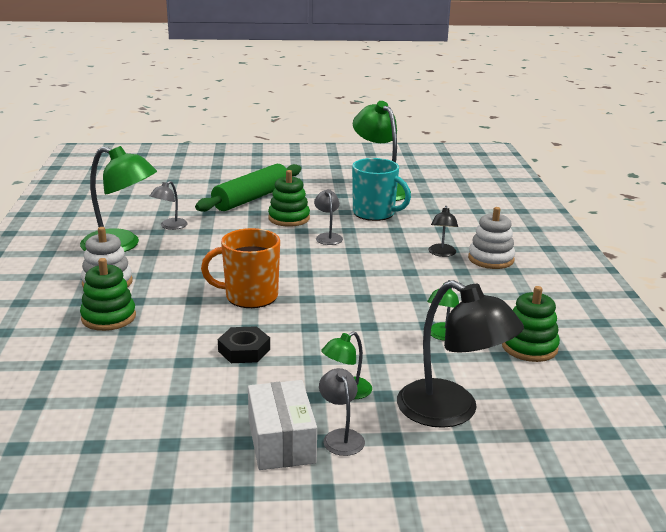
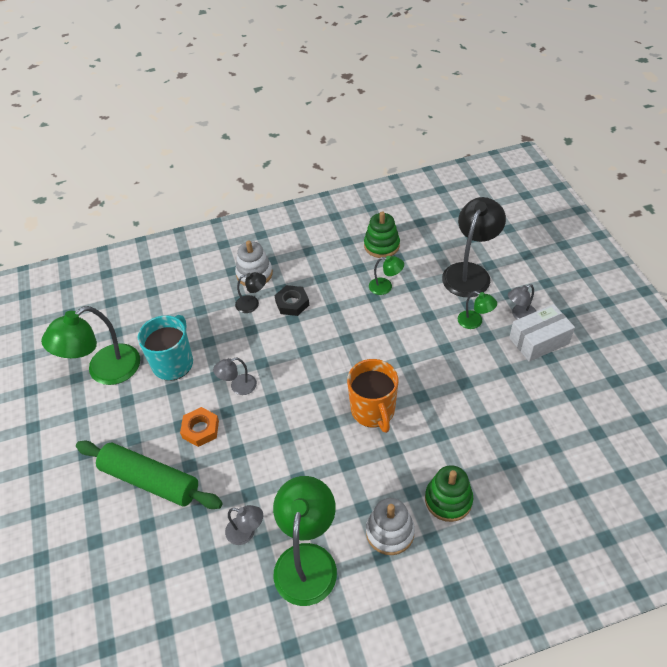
camera: 100 degrees left, 25 degrees up
black nut [218,326,270,363] -> black nut moved to [274,285,309,316]
green stacking toy [268,170,310,227] -> orange nut [180,407,219,447]

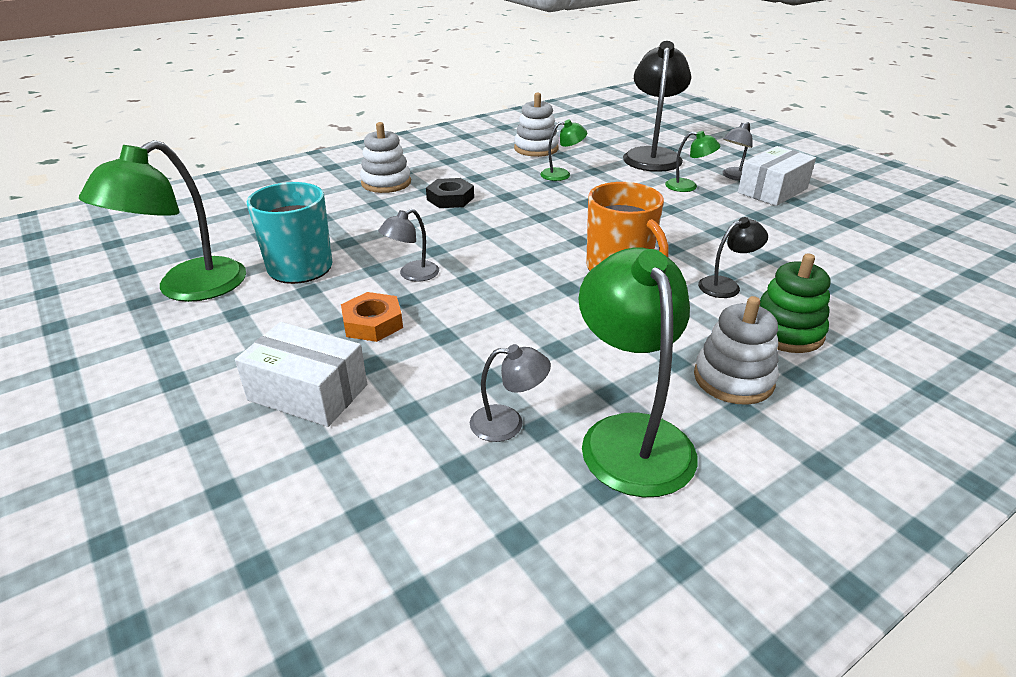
camera: 20 degrees left, 15 degrees down
green rolling pin [76,440,223,509] -> white box [235,322,367,427]
black lamp [235,272,266,313] -> black lamp moved to [698,217,768,298]
green stacking toy [364,211,400,258] -> white stacking toy [514,93,559,157]

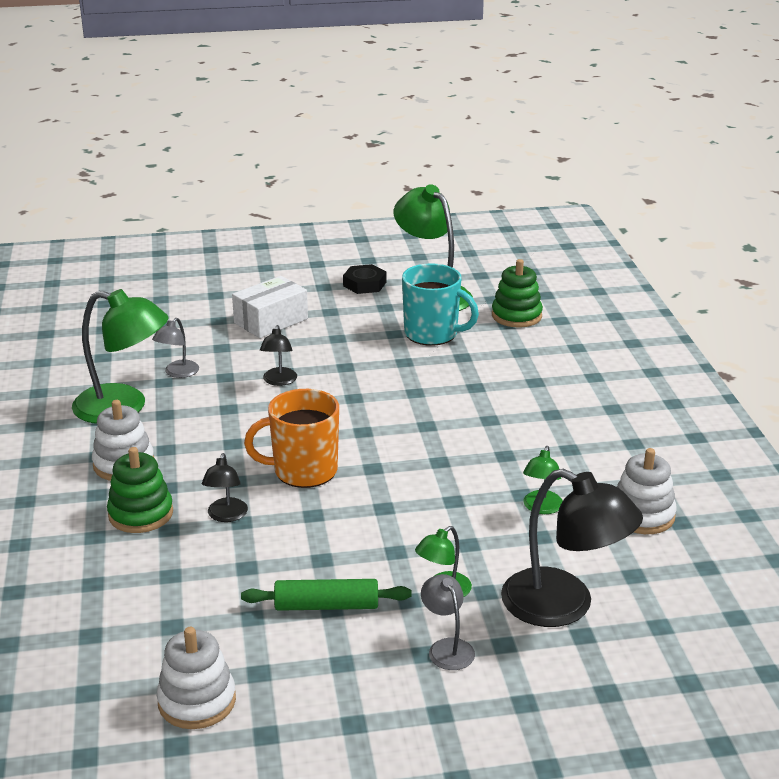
camera: 115 degrees right, 5 degrees down
orange nut [341,292,403,342] -> none
white stacking toy [360,122,411,193] -> white stacking toy moved to [157,627,236,729]
grey lamp [378,209,439,282] -> none
black nut [426,178,474,208] -> black nut moved to [343,264,386,294]
white box [738,146,816,206] -> none
none -> green rolling pin [241,579,412,611]
none -> black lamp [260,325,297,386]
none -> green stacking toy [492,259,543,327]

